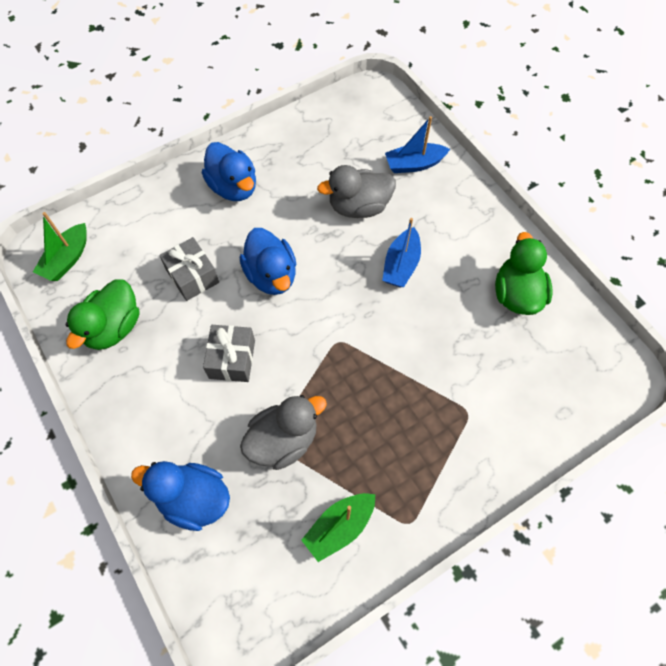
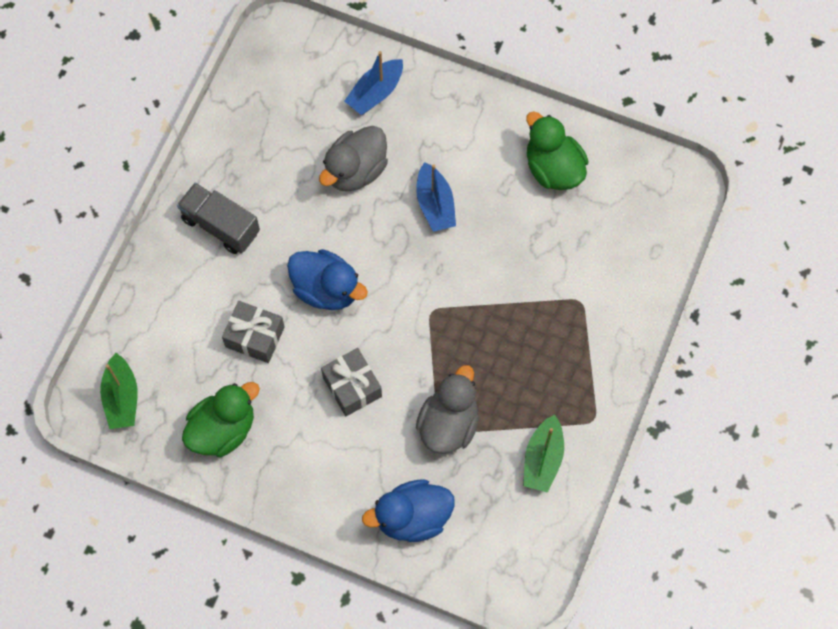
camera: 35 degrees left, 5 degrees up
green duck [66,279,139,350] -> green duck turned 120 degrees counterclockwise [182,382,260,457]
blue duck [202,142,256,201] -> grey truck [177,183,260,254]

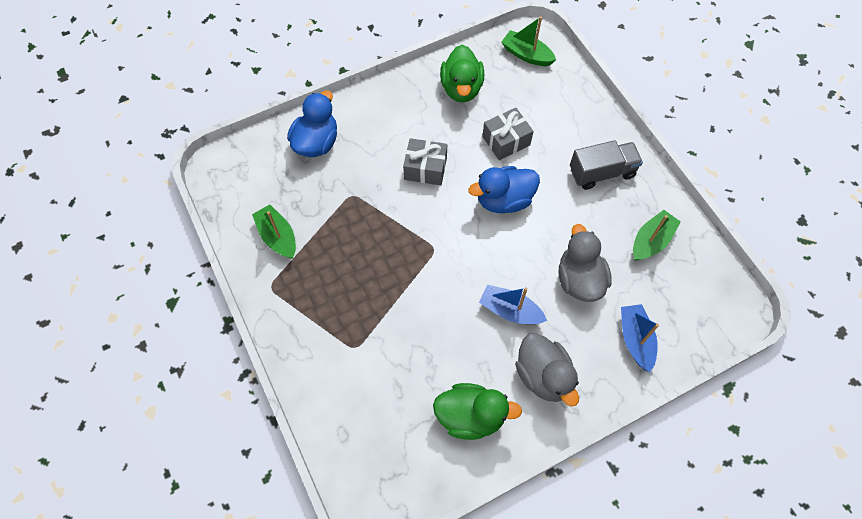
camera: 130 degrees right, 5 degrees down
grey duck [416,365,479,454] -> grey duck moved to [515,333,579,406]
none -> green boat [633,210,681,261]

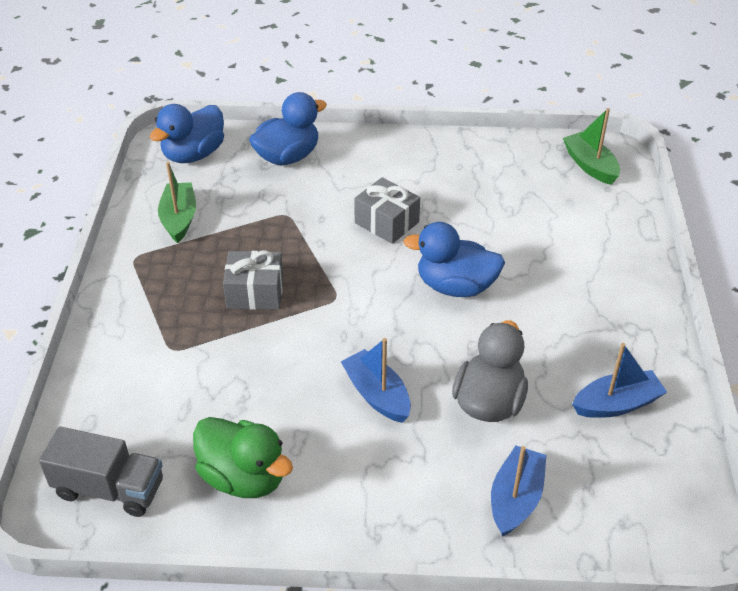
camera: 30 degrees right, 20 degrees down
green duck [440,45,484,102] -> none
grey gift [482,108,534,160] -> grey gift moved to [223,250,283,309]
grey duck [515,333,579,406] -> none
grey truck [570,140,643,190] -> grey truck moved to [39,427,163,517]
green boat [633,210,681,261] -> blue boat [572,343,667,418]
none -> blue duck [150,104,224,163]

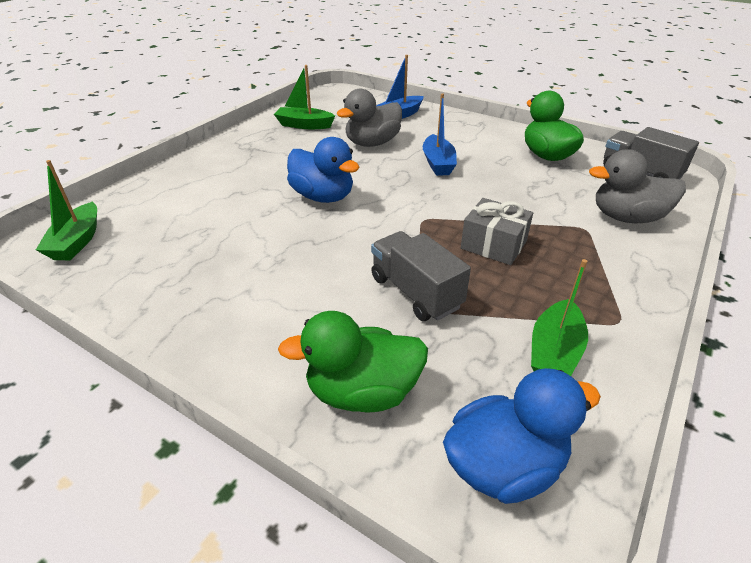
camera: 150 degrees left, 5 degrees down
blue duck [249,92,327,165] -> green duck [278,311,428,412]
grey gift [354,177,420,244] -> none
blue boat [572,343,667,418] -> green boat [274,65,335,129]
none -> grey truck [371,231,471,321]
none -> grey duck [589,149,686,223]

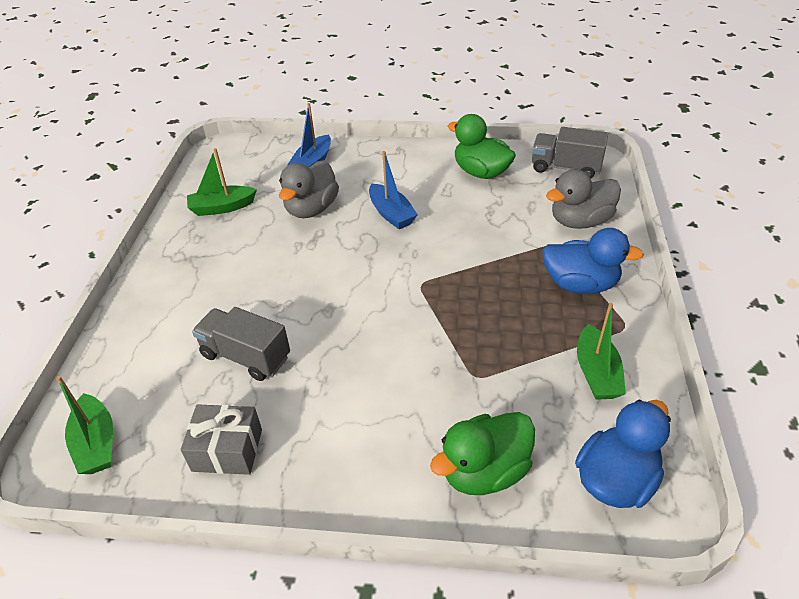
camera: 25 degrees left, 5 degrees up
blue duck [287,137,360,203] -> blue duck moved to [542,228,644,294]
grey truck [371,231,471,321] -> grey truck moved to [192,307,290,381]
grey gift [461,198,533,265] -> grey gift moved to [181,404,262,475]

